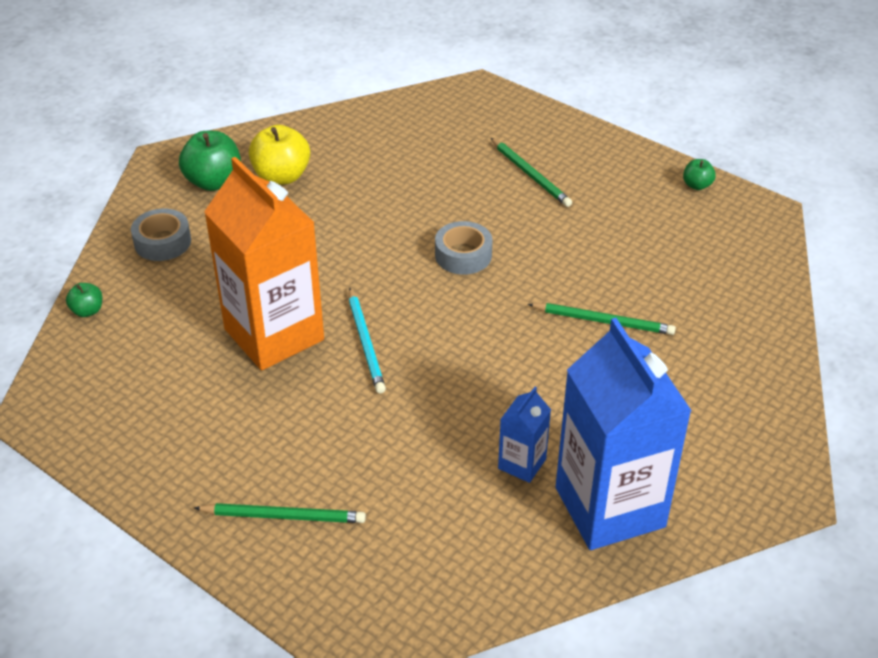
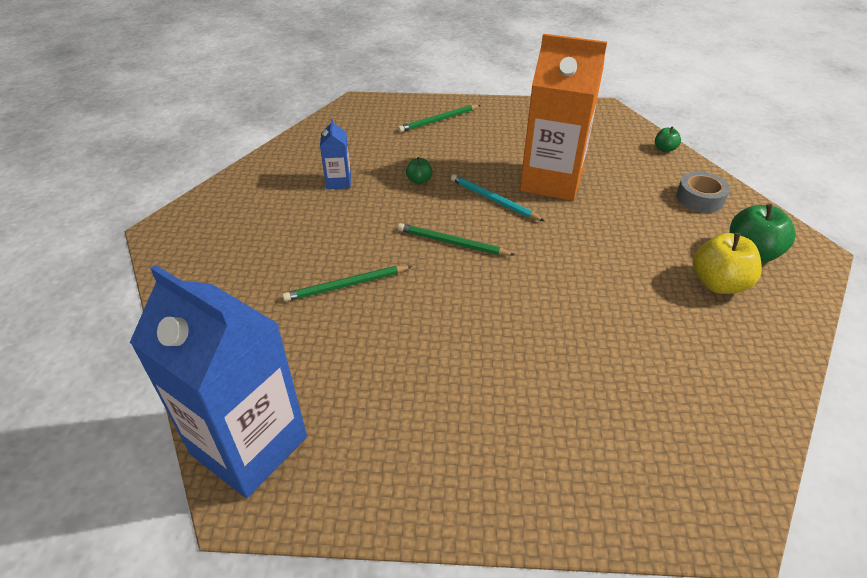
camera: 145 degrees right, 0 degrees up
grey tape [435,221,493,275] -> none
green pencil [491,138,572,207] -> green pencil moved to [398,223,515,256]
blue carton [555,318,692,550] -> blue carton moved to [130,265,307,498]
green apple [683,159,716,190] -> green apple moved to [406,157,433,184]

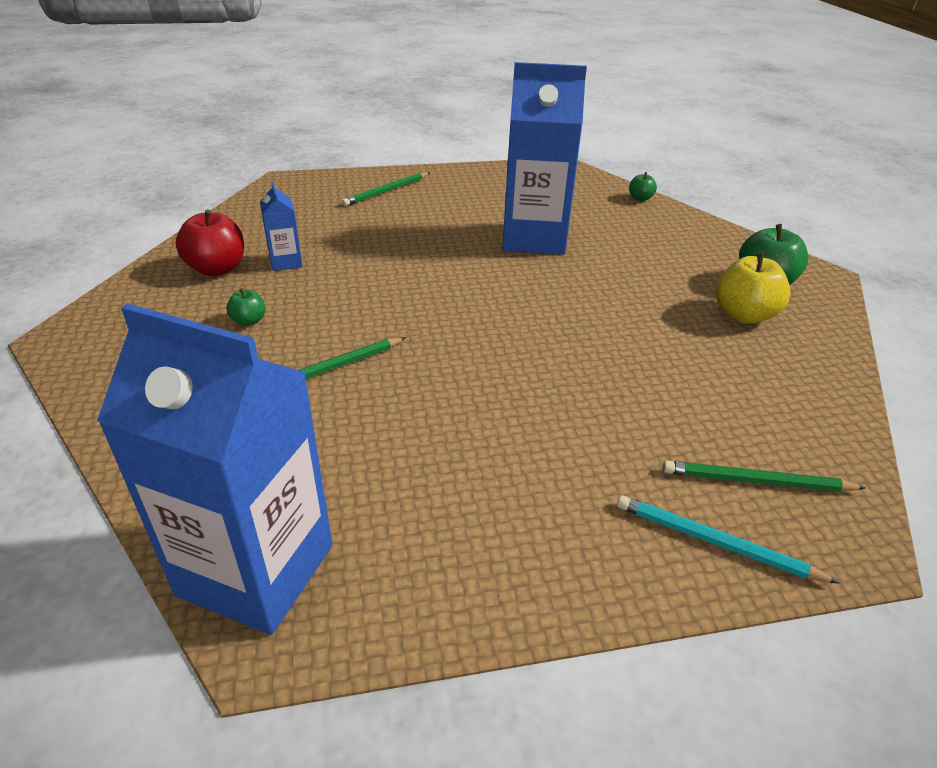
camera: 15 degrees left, 5 degrees down
green pencil [398,223,515,256] -> green pencil moved to [663,461,865,492]
green apple [406,157,433,184] -> green apple moved to [227,288,266,326]
turquoise pencil [451,174,544,221] -> turquoise pencil moved to [617,496,839,583]
orange carton [520,34,607,201] -> blue carton [502,62,587,255]
grey tape [676,172,730,213] -> none
none -> red apple [176,210,244,276]

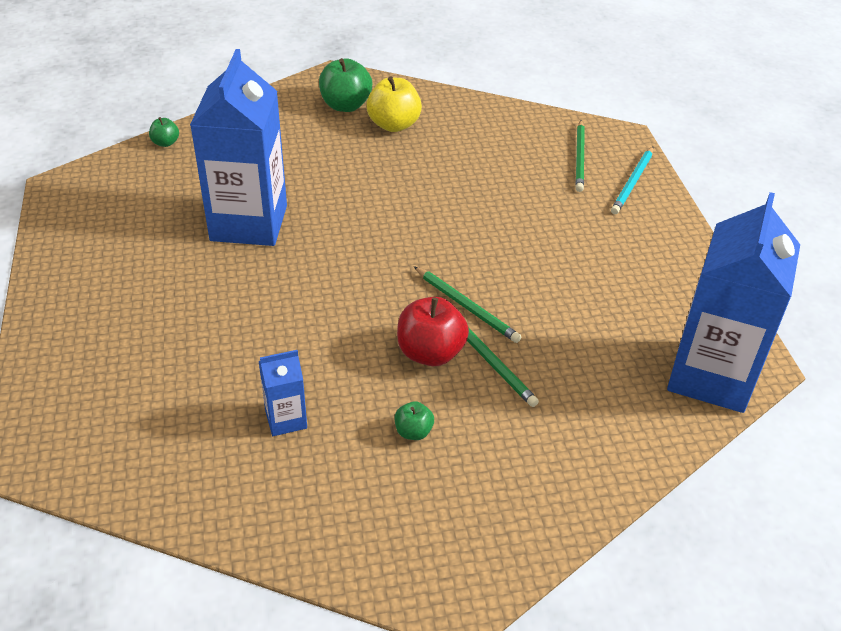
camera: 90 degrees left, 5 degrees up
red apple [176,210,244,276] -> red apple moved to [397,297,469,366]
green pencil [342,172,429,206] -> green pencil moved to [414,266,521,343]

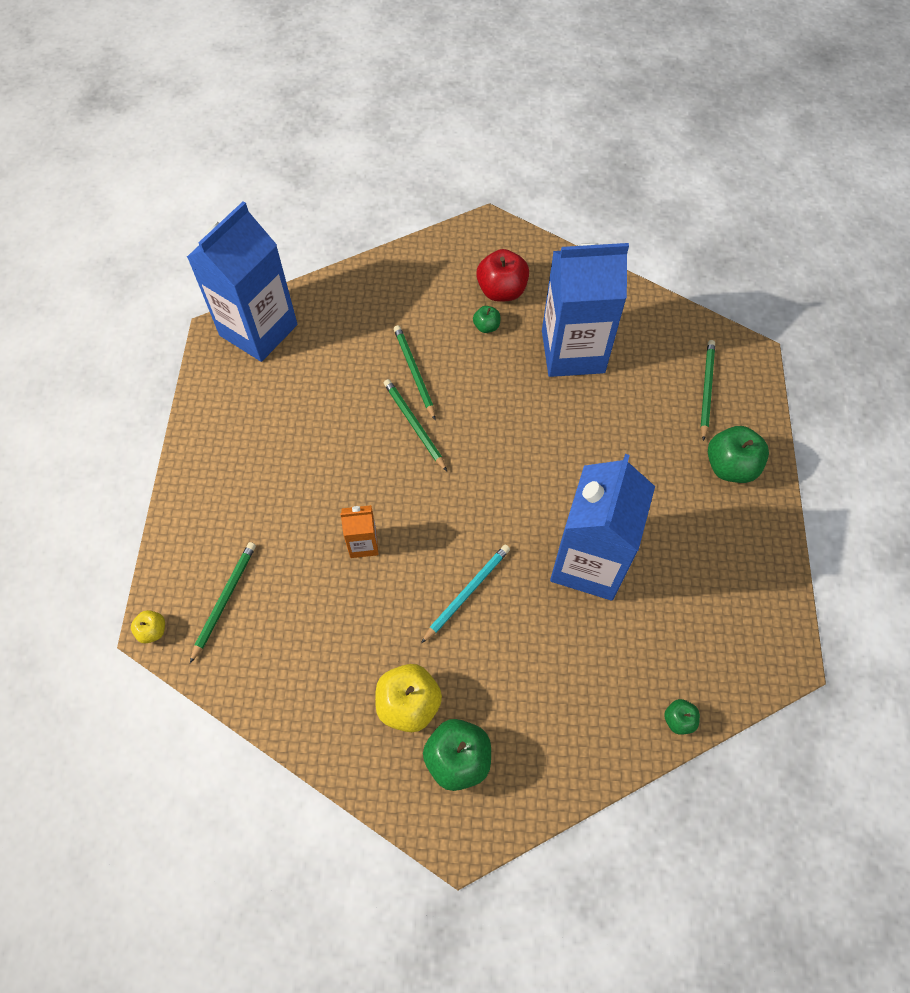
camera: 165 degrees left, 20 degrees up
blue carton [259,350,307,436] -> blue carton [542,243,629,377], size x2.25
red apple [397,297,469,366] -> red apple moved to [476,249,529,302]
turquoise pencil [611,146,653,214] -> turquoise pencil moved to [421,545,510,643]
none -> yellow apple [131,610,165,643]
none -> orange carton [340,505,378,558]
none -> green pencil [701,340,715,441]
none -> green apple [708,426,769,483]

